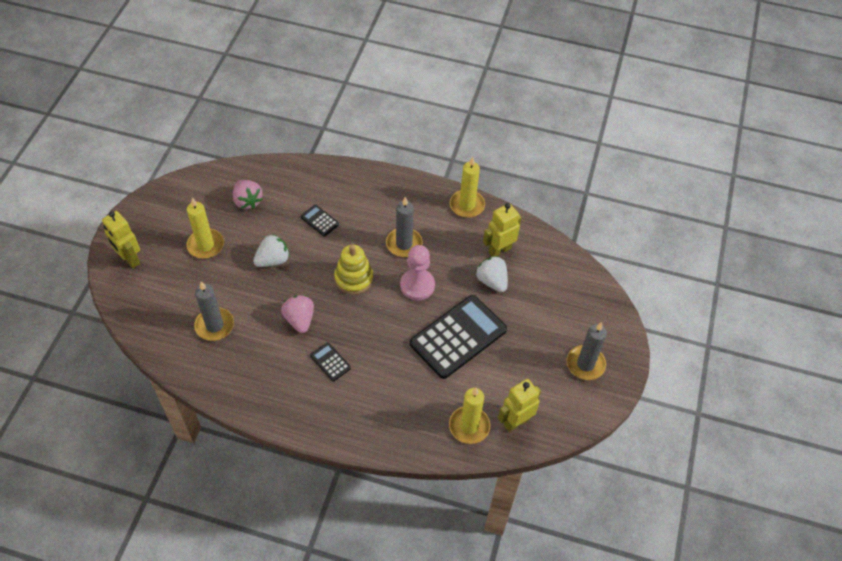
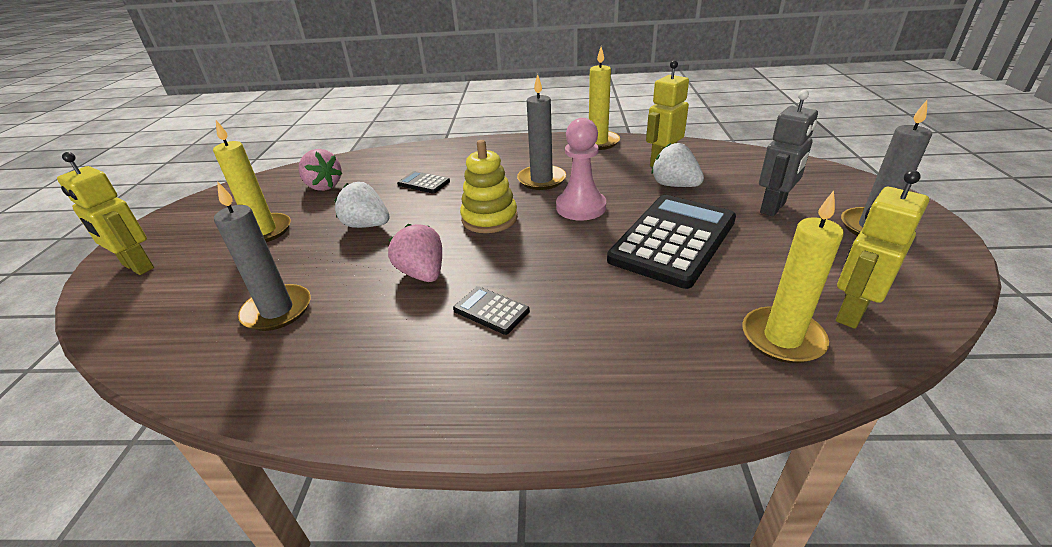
camera: 10 degrees left, 20 degrees down
white strawberry [253,234,290,267] -> white strawberry turned 105 degrees counterclockwise [335,182,390,228]
none -> grey robot [759,90,818,216]

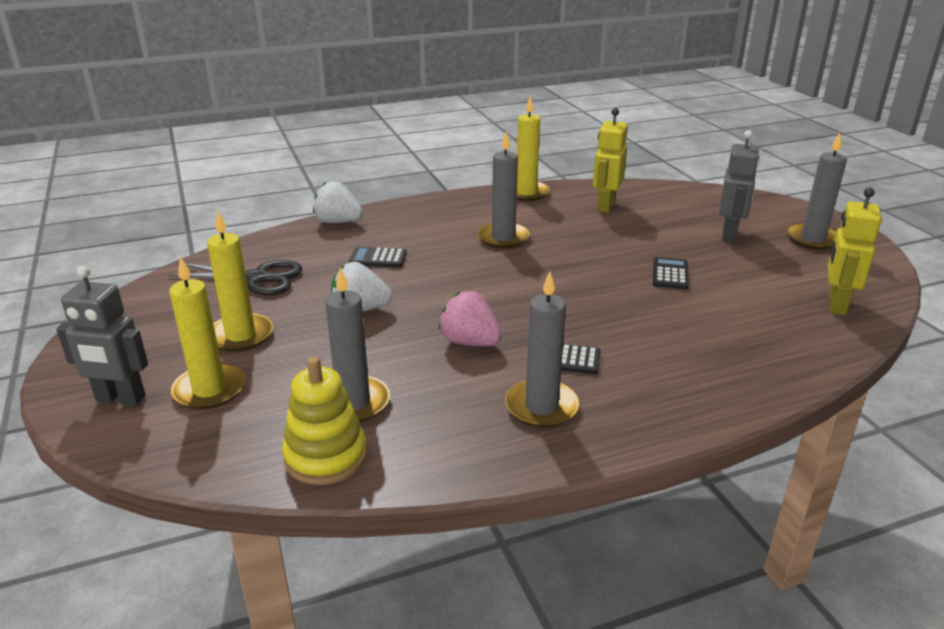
camera: 25 degrees left, 5 degrees down
yellow robot [57,152,154,275] -> grey robot [56,266,148,406]
pink strawberry [299,149,343,191] -> black scissors [168,260,302,295]
yellow stacking toy [460,140,518,233] -> yellow stacking toy moved to [282,356,367,485]
pink pawn [556,118,606,221] -> none
black calculator [607,195,736,289] -> black calculator [653,257,689,289], size x0.43
white strawberry [652,143,704,187] -> white strawberry moved to [313,181,363,223]
yellow candle [742,190,844,363] -> yellow candle moved to [169,256,246,410]
none -> grey candle [505,271,579,428]

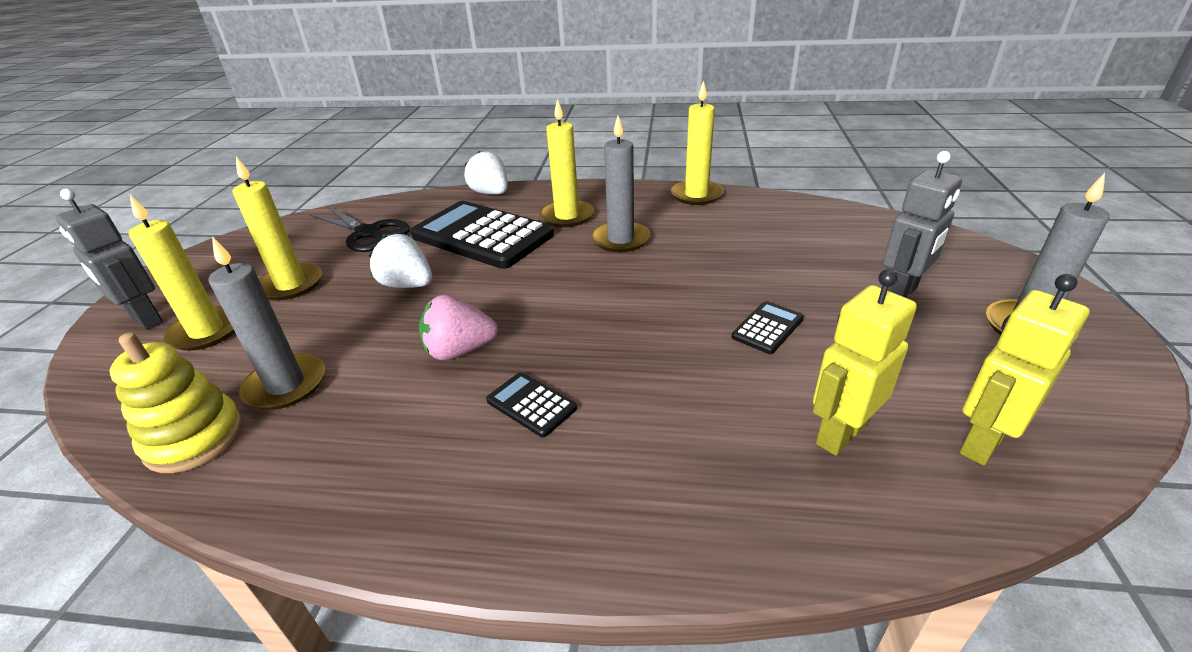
camera: 30 degrees right, 5 degrees up
black calculator [349,247,407,267] -> black calculator [410,201,554,269], size x2.33
pink strawberry [439,291,502,346] -> pink strawberry turned 75 degrees counterclockwise [419,294,498,360]
grey candle [505,271,579,428] -> none
yellow robot [593,108,628,213] -> yellow robot moved to [813,269,917,456]
none -> yellow candle [540,99,594,227]

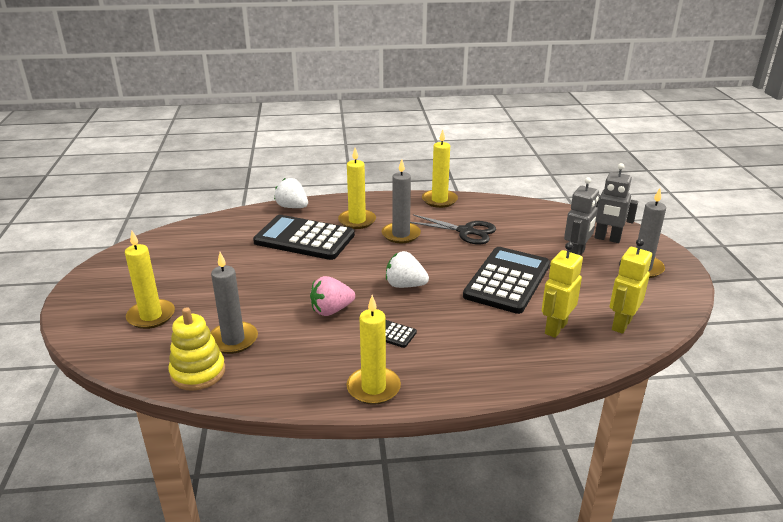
camera: 15 degrees left, 5 degrees down
grey robot [55,188,163,330] -> grey robot moved to [594,163,638,243]
yellow candle [233,157,322,300] -> yellow candle moved to [347,295,401,405]
black scissors [310,206,410,252] -> black scissors moved to [410,214,496,245]
white strawberry [369,234,432,288] -> white strawberry moved to [386,251,429,288]
black calculator [732,301,804,354] -> black calculator [463,247,550,314], size x2.33

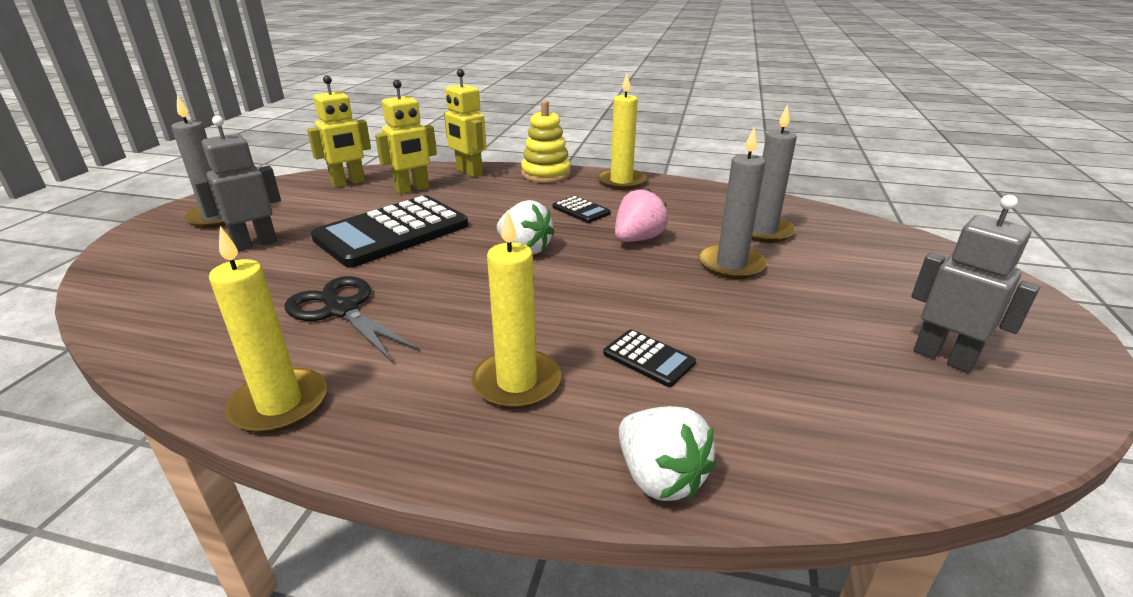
camera: 160 degrees left, 0 degrees up
yellow candle [125,231,175,329] -> none
yellow stacking toy [168,307,225,391] -> yellow stacking toy moved to [521,100,571,183]
black calculator [253,215,355,260] -> black calculator [603,329,696,387], size x0.43
pink strawberry [310,276,355,316] -> pink strawberry turned 45 degrees counterclockwise [615,189,668,242]
grey candle [382,159,421,243] -> grey candle moved to [699,127,767,279]
grey robot [594,163,638,243] -> grey robot moved to [911,195,1040,373]
none -> yellow robot [444,69,486,177]

